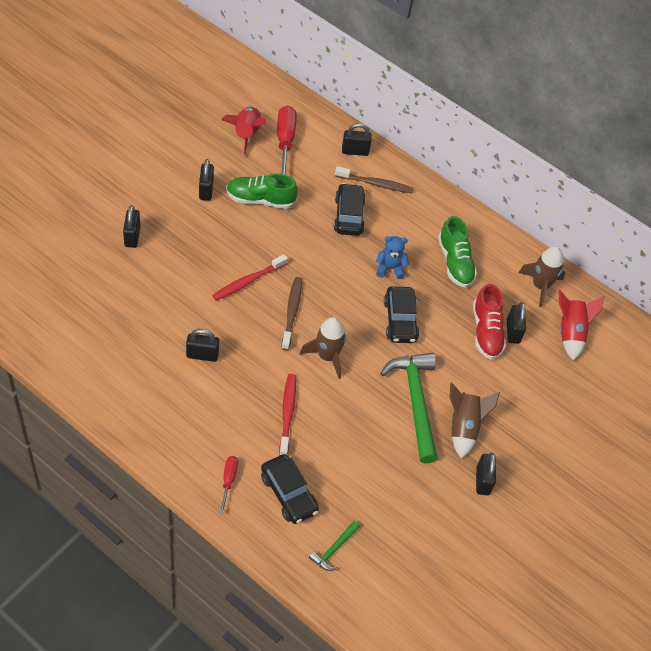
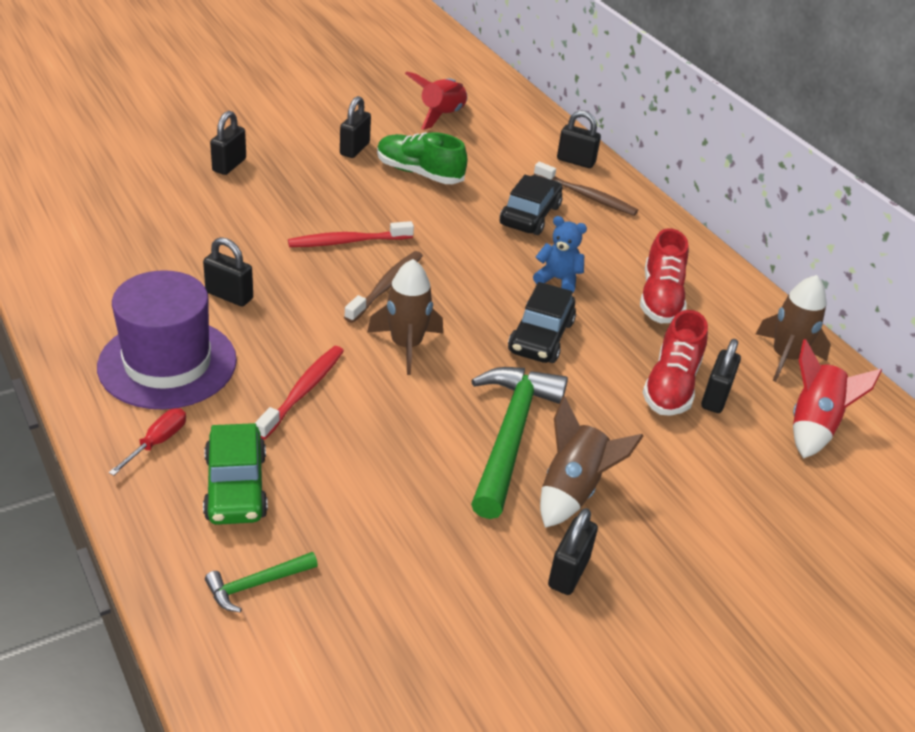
camera: 25 degrees right, 15 degrees down
black car [261,454,319,524] -> green car [203,423,268,525]
red screwdriver [277,105,296,175] -> none
green shoe [438,216,477,288] -> red shoe [640,228,688,323]
none -> purple hat [97,270,237,409]

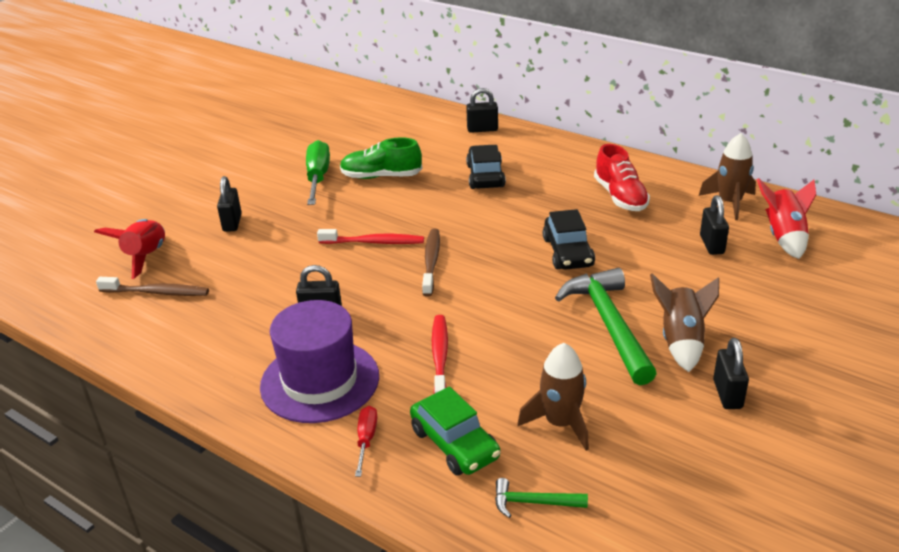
camera: 20 degrees left, 5 degrees down
green hammer [205,552,318,612] -> green hammer turned 60 degrees clockwise [495,478,588,518]
red toothbrush [288,221,414,247] -> red toothbrush turned 135 degrees counterclockwise [317,229,424,244]
black padlock [340,96,371,158] -> green screwdriver [306,140,330,205]
brown rocket [367,259,443,375] -> brown rocket moved to [517,343,589,451]
red rocket [405,71,468,130] -> red rocket moved to [94,219,165,279]
blue teddy bear [533,216,587,292] -> none
brown toothbrush [534,162,638,216] -> brown toothbrush moved to [96,277,209,296]
red shoe [643,310,708,416] -> none

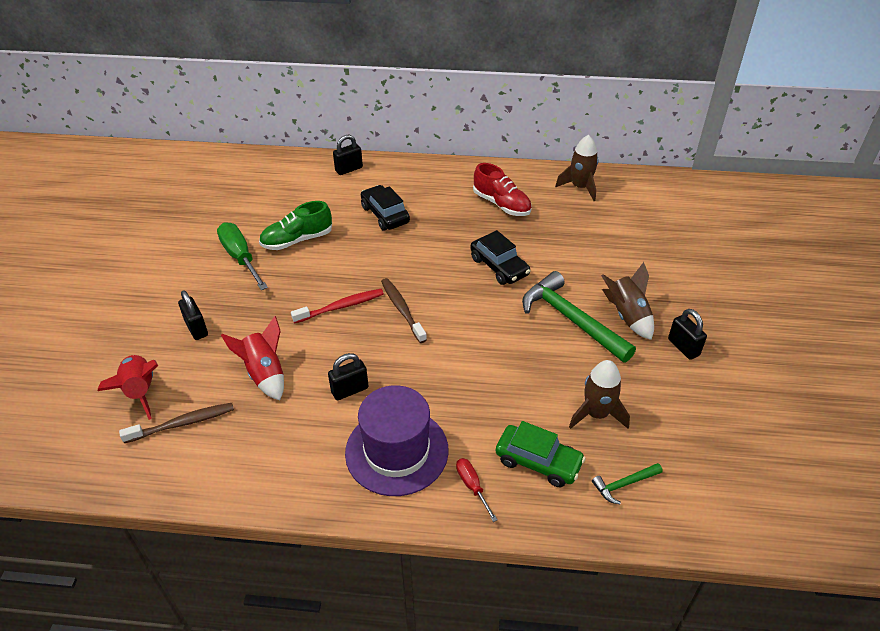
camera: 30 degrees left, 10 degrees up
red toothbrush [432,315,448,394] -> none
black padlock [700,195,729,255] -> none
red rocket [756,178,816,259] -> red rocket moved to [221,316,284,400]

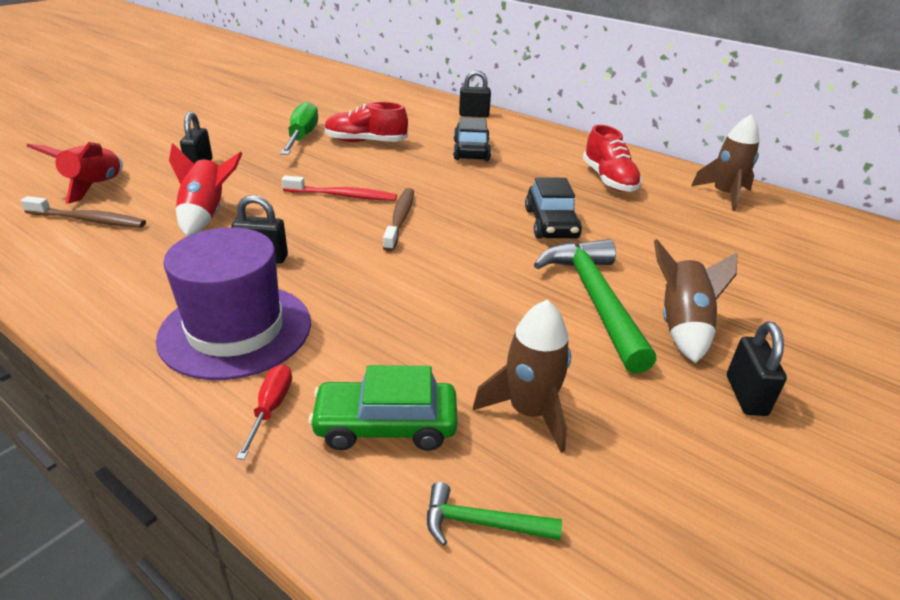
camera: 30 degrees right, 10 degrees down
green shoe [259,201,332,250] -> red shoe [325,102,408,142]
green car [496,421,586,487] -> green car turned 120 degrees clockwise [308,365,458,451]

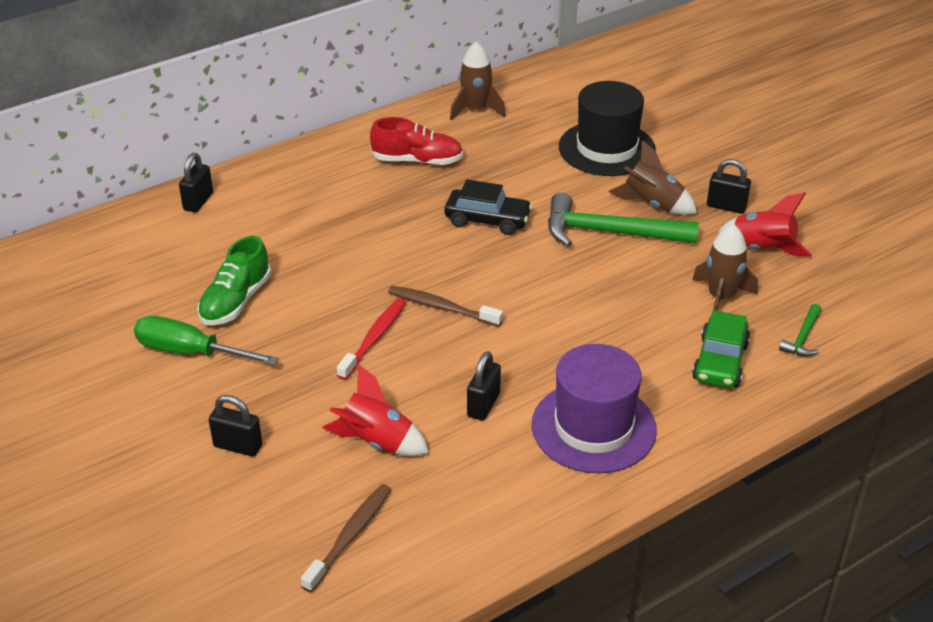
camera: 70 degrees left, 5 degrees up
red rocket [26,142,123,204] -> red rocket moved to [718,192,812,256]
red screwdriver [236,364,292,460] -> none
red shoe [325,102,408,142] -> green shoe [197,236,271,325]
black car [453,117,491,161] -> none
none -> black hat [559,81,656,176]

